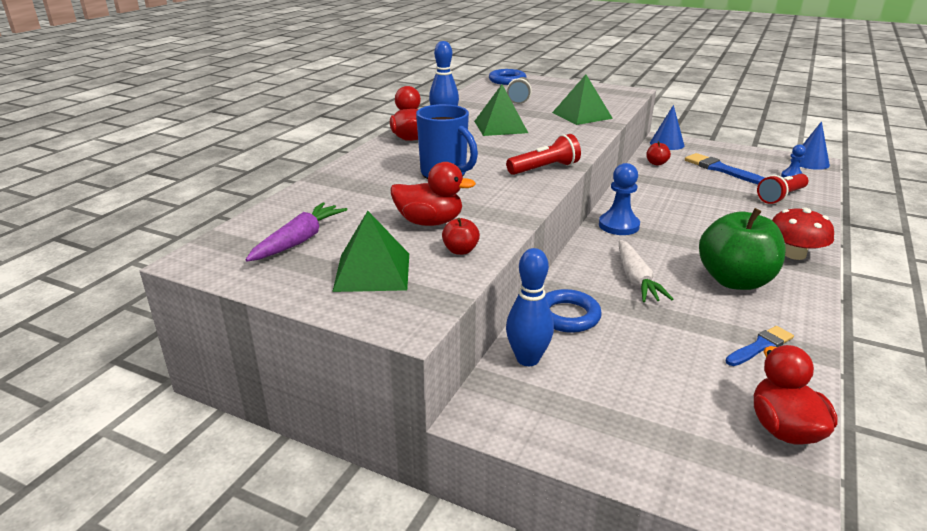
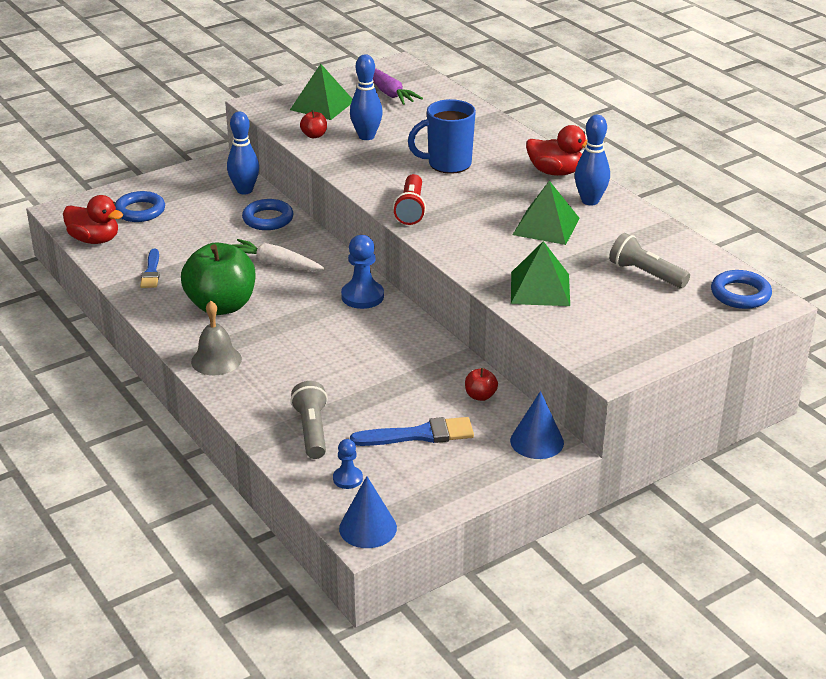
camera: 120 degrees right, 5 degrees up
red duck [390,162,476,226] -> blue bowling pin [350,54,383,140]
red flashlight [757,174,808,204] -> grey flashlight [290,381,328,459]
red mushroom [772,207,834,260] -> grey bell [191,301,242,375]
none -> blue ring [115,191,165,222]

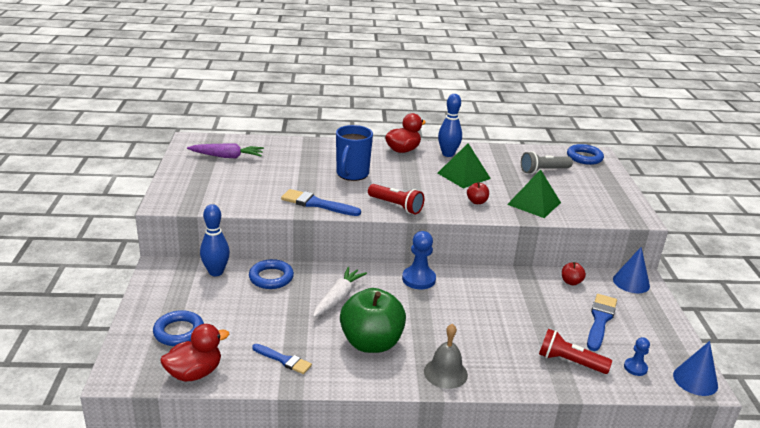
camera: 60 degrees left, 5 degrees down
white carrot [233,239,324,271] -> white carrot turned 150 degrees clockwise [313,267,367,317]
green pyramid [290,64,352,120] -> none
grey flashlight [290,381,328,459] -> red flashlight [539,329,612,374]
red apple [300,110,327,138] -> red apple moved to [467,182,489,204]
blue bowling pin [350,54,383,140] -> none
none -> blue brush [281,189,361,216]

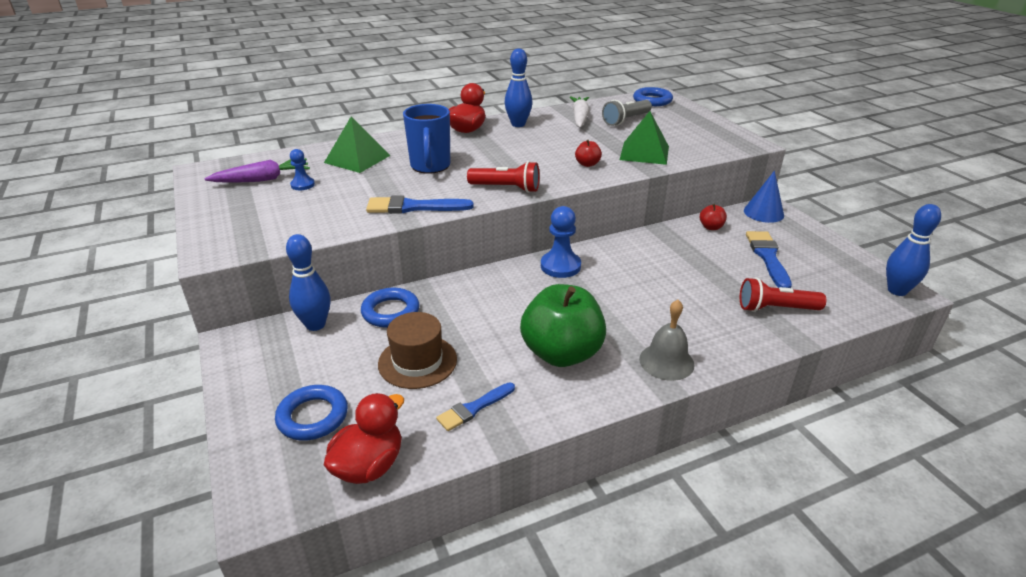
camera: 20 degrees left, 5 degrees up
blue brush [252,344,312,374] -> blue brush turned 135 degrees clockwise [436,382,515,431]
white carrot [313,267,367,317] -> white carrot moved to [570,96,589,127]
green pyramid [438,143,491,189] -> green pyramid moved to [324,117,390,173]
blue pawn [624,337,650,376] -> blue pawn moved to [290,149,315,190]
blue cone [673,341,718,396] -> blue bowling pin [886,204,941,296]
none -> brown hat [378,312,457,389]

